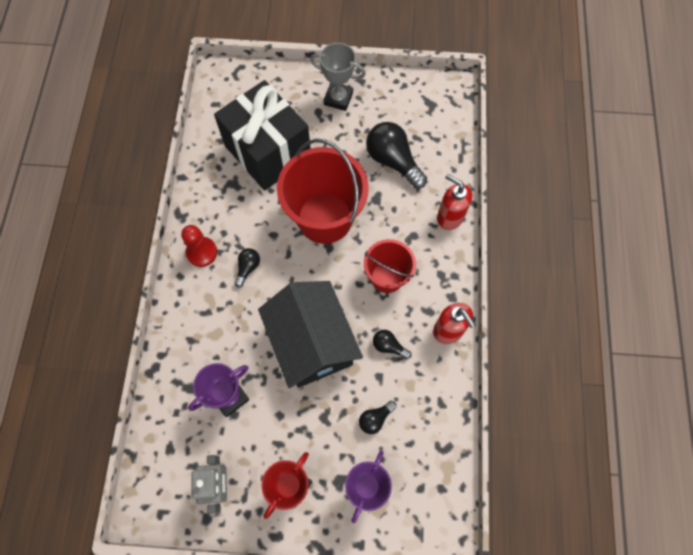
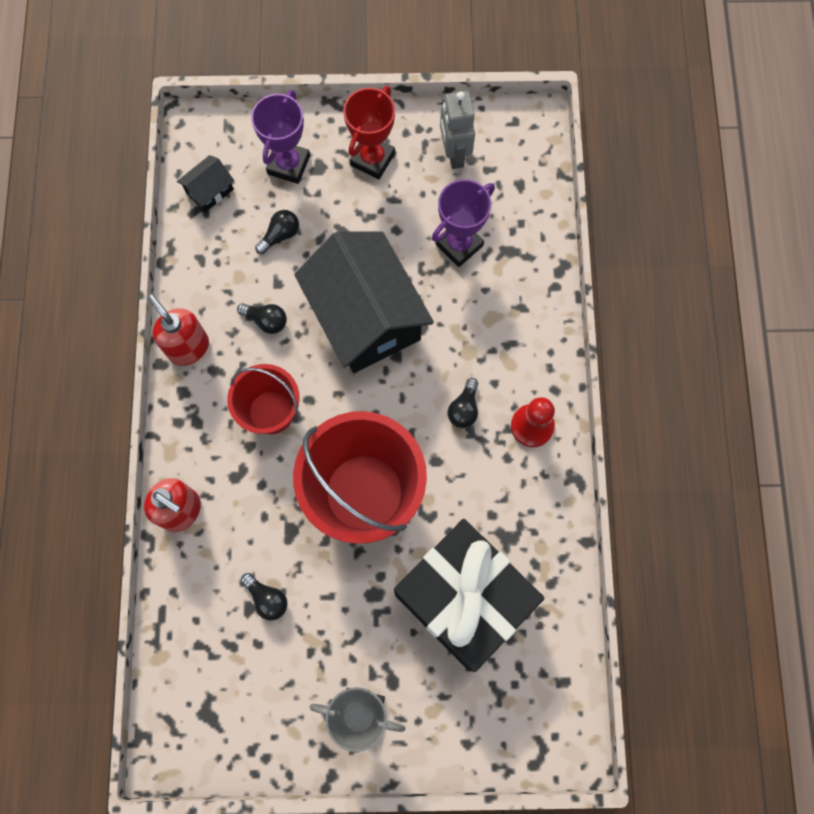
camera: 175 degrees right, 5 degrees up
black light bulb [366,122,427,188] -> black light bulb [241,573,288,621], size x0.50
none -> black house [177,155,234,213]

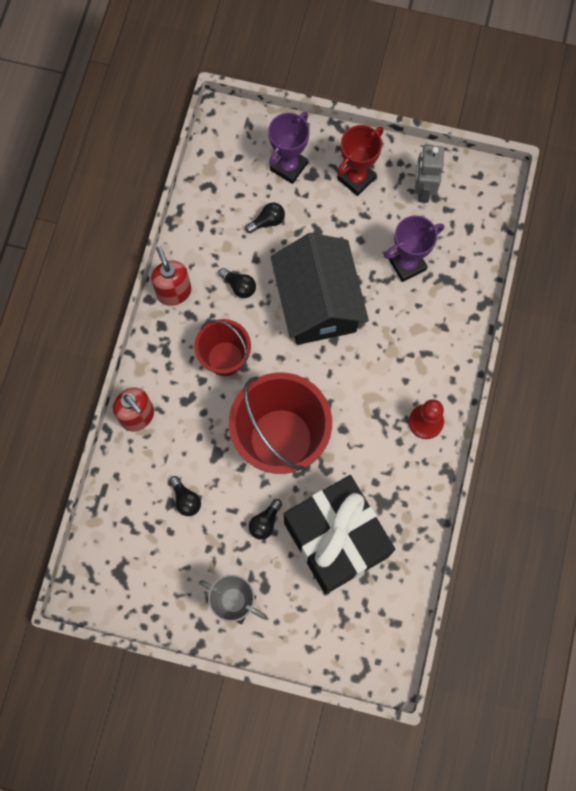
camera: 15 degrees right, 0 degrees up
black house [177,155,234,213] -> none
black light bulb [448,378,478,428] -> black light bulb moved to [249,499,282,540]

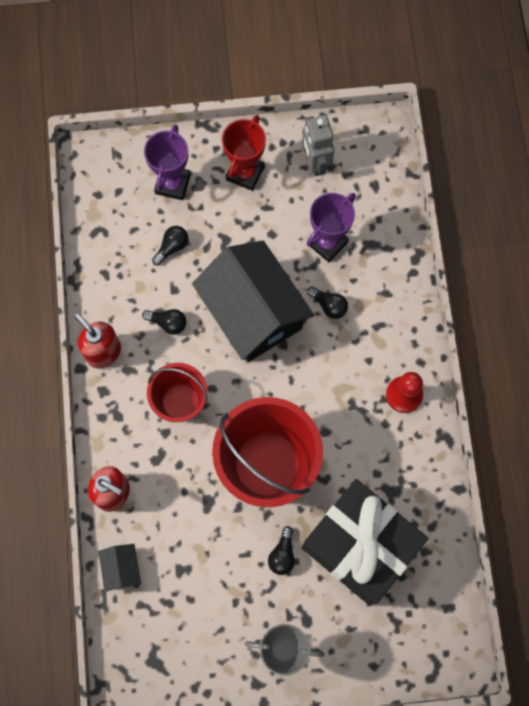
camera: 20 degrees left, 0 degrees up
black light bulb [170,476,201,516] -> black light bulb moved to [307,286,348,319]
none -> black house [98,544,141,592]

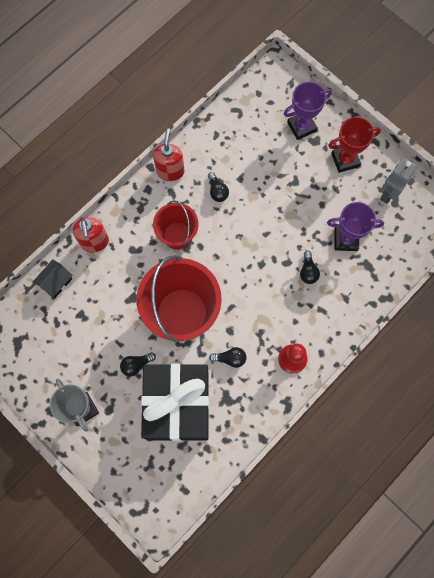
camera: 50 degrees right, 0 degrees up
black light bulb [152,226,188,265] -> black light bulb moved to [209,347,247,368]
black house [192,240,314,362] -> none

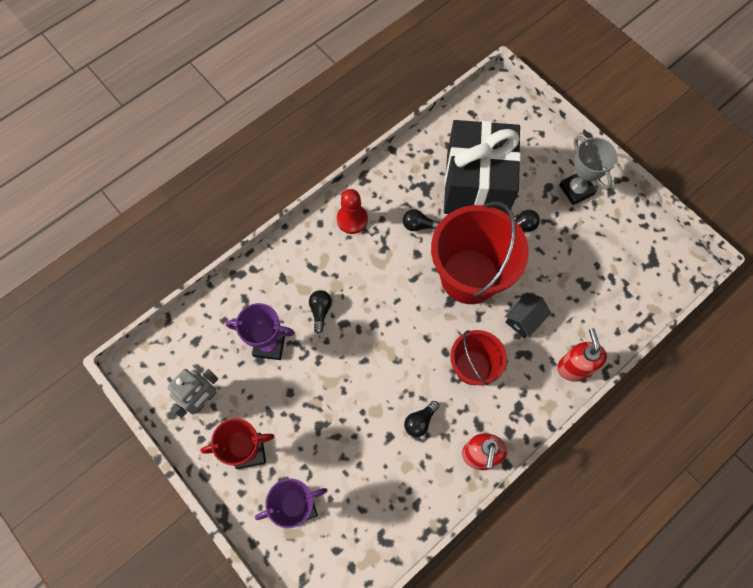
camera: 175 degrees left, 5 degrees down
black house [33,259,73,298] -> black house moved to [505,293,551,338]
black light bulb [208,172,229,202] -> black light bulb turned 120 degrees counterclockwise [404,401,439,437]

